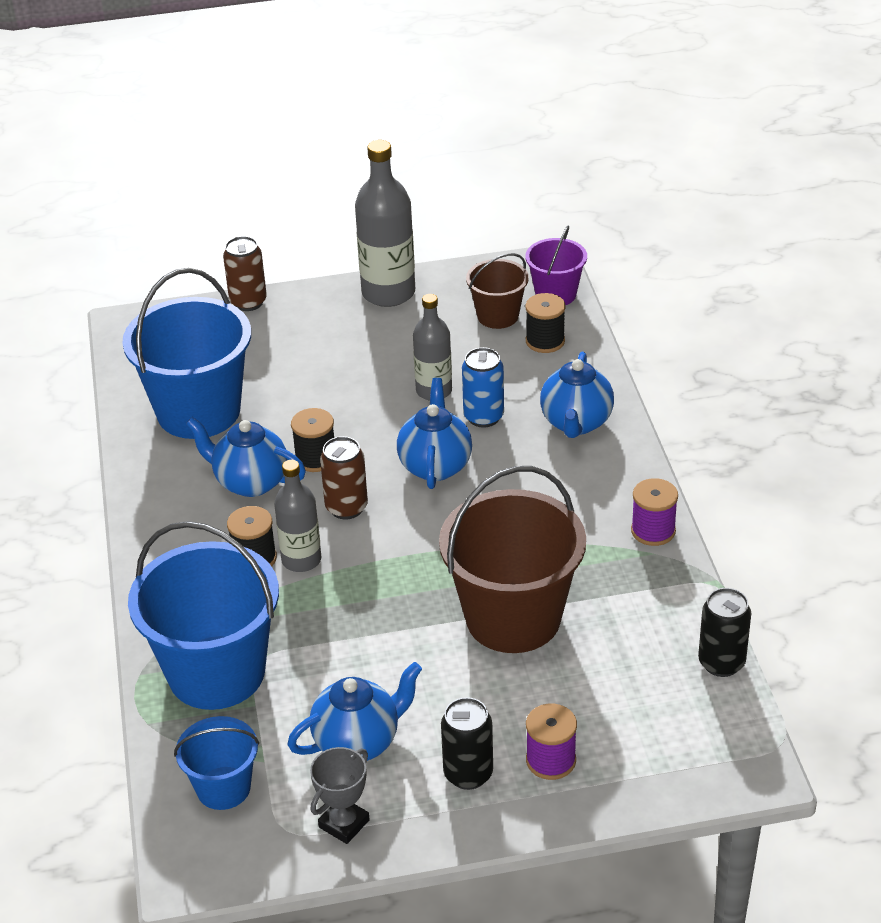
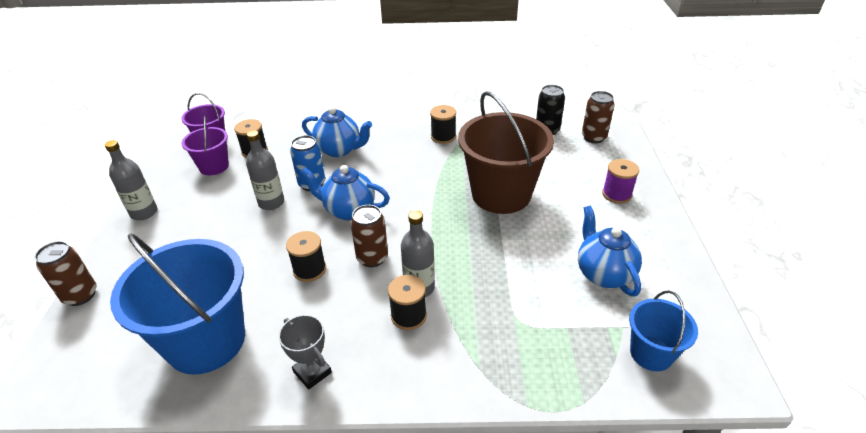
camera: 80 degrees left, 0 degrees up
blue bucket [128,521,279,710] -> none
blue teapot [186,417,306,497] -> none
grey trophy [310,747,370,844] -> grey trophy moved to [278,315,332,389]
grey bottle [355,140,415,307] -> grey bottle [105,140,157,220], size x0.63
black can [441,697,493,790] -> none
brown bucket [466,253,529,329] -> purple bucket [182,116,229,175]
purple spool [631,478,678,546] -> black spool [430,105,456,144]
none -> brown can [582,91,615,143]

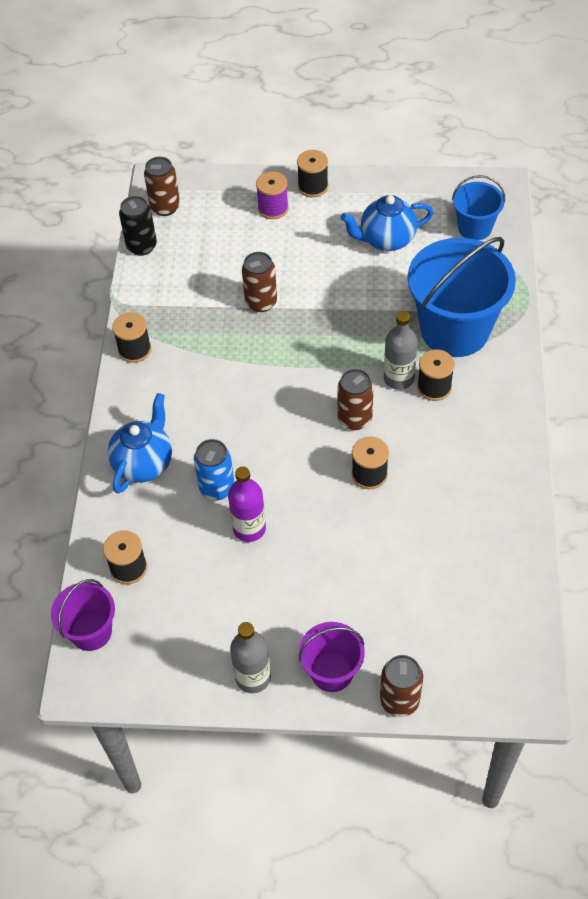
camera: 85 degrees left, 15 degrees up
blue bucket [110,234,245,375] -> blue bucket moved to [407,237,516,357]
purple bucket [182,116,229,175] -> purple bucket moved to [299,622,365,692]
grey bottle [246,130,284,210] -> purple bottle [228,467,266,542]
grey trophy [278,315,332,389] -> none
blue teapot [300,165,390,221] -> none
brown bucket [458,91,554,214] -> brown can [242,252,277,312]
none -> black spool [297,150,328,197]

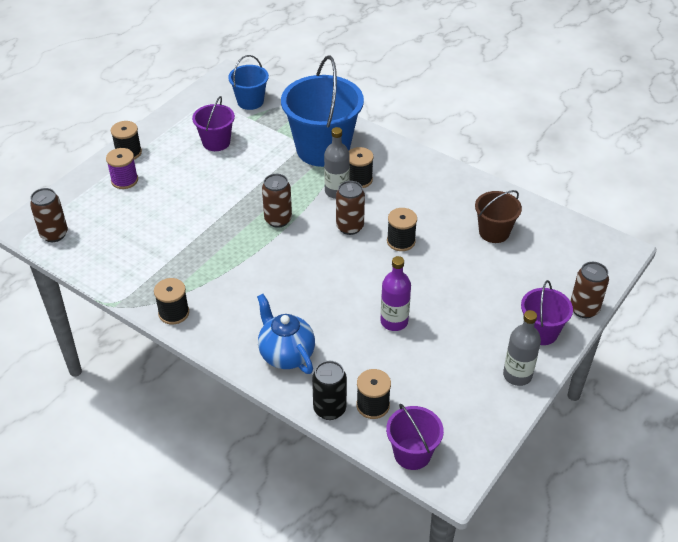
camera: 60 degrees left, 10 degrees down
black can [119,196,157,256] -> black can moved to [312,361,347,420]
blue can [194,439,234,500] -> none
brown can [242,252,277,312] -> brown can moved to [262,174,292,228]
blue teapot [341,195,434,251] -> purple bucket [192,96,235,151]
none -> brown bucket [475,190,522,243]

